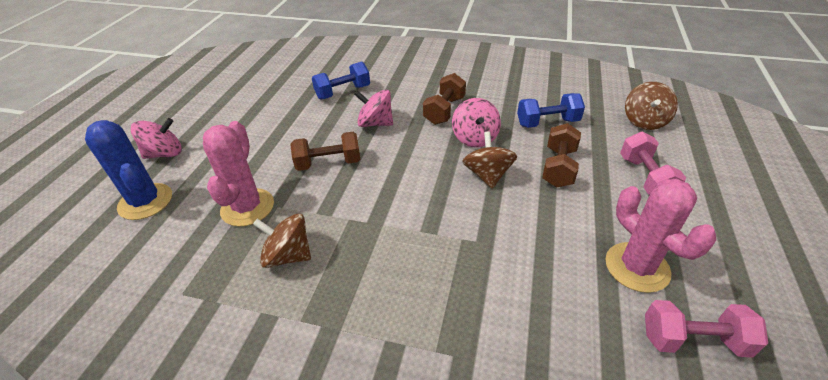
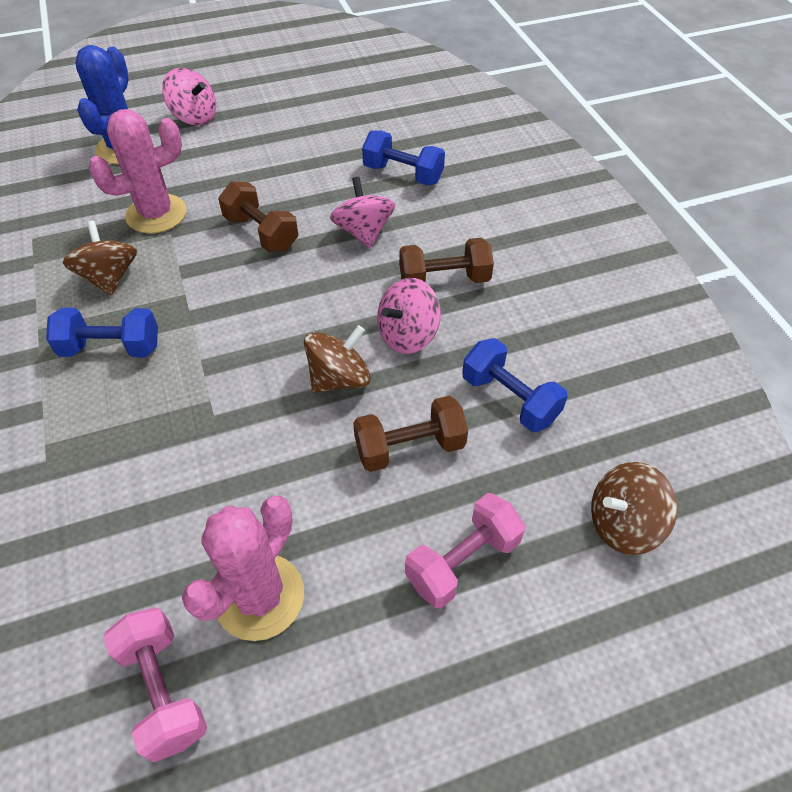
camera: 55 degrees right, 10 degrees up
none -> blue dumbbell [46,308,158,357]

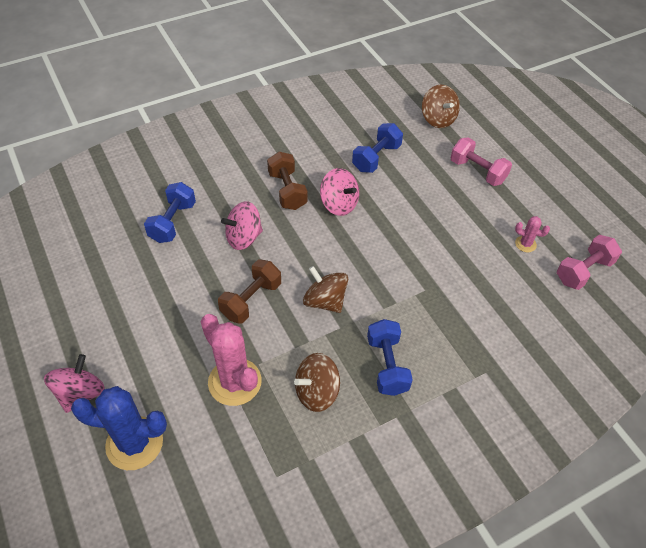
camera: 100 degrees left, 0 degrees up
pink cactus [182,496,304,641] -> pink cactus [515,216,550,252], size x0.47
brown spinning top [304,325,371,393] -> brown spinning top moved to [303,266,348,313]
brown dumbbell [353,396,468,472] -> none

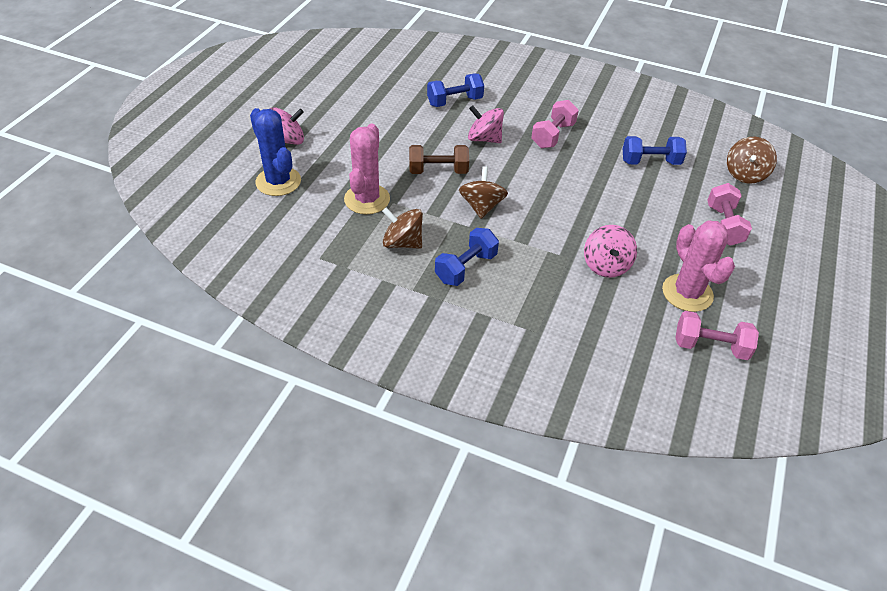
camera: 50 degrees right, 5 degrees down
brown dumbbell [267,152,307,210] -> pink dumbbell [531,100,579,148]
pink spinning top [320,168,359,216] -> pink spinning top moved to [584,225,637,278]
pink cactus [515,216,550,252] -> pink cactus [662,220,735,312], size x2.14

